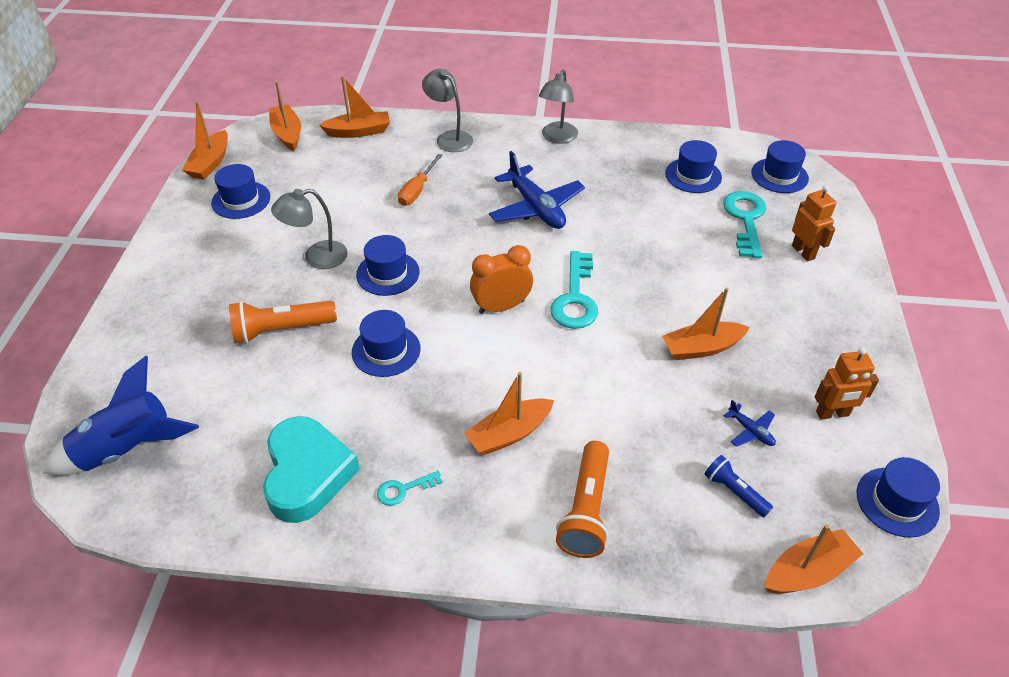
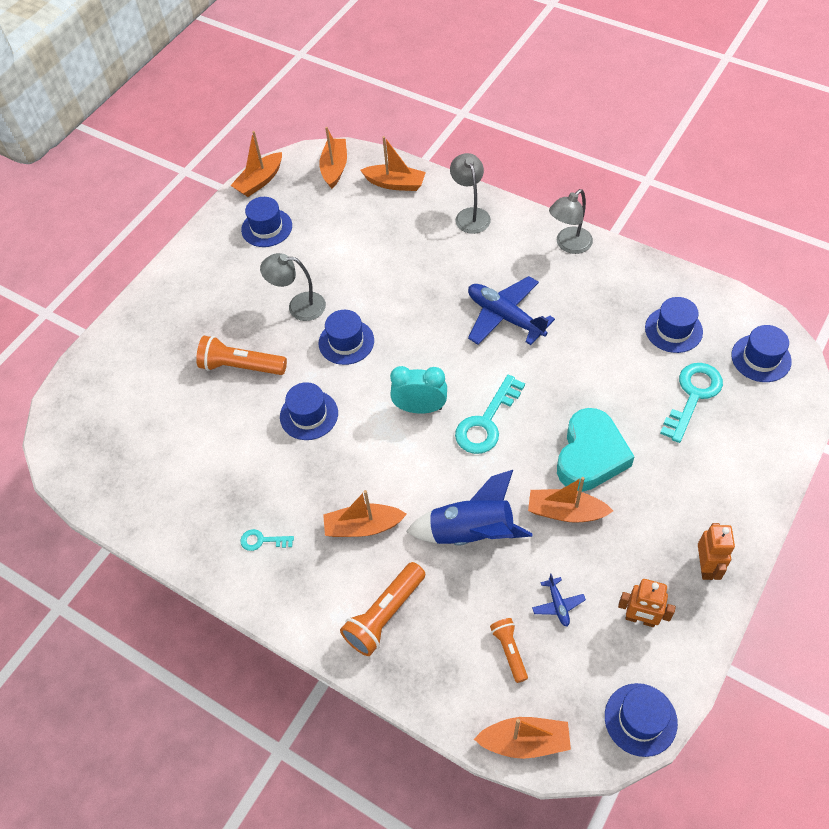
camera: 30 degrees right, 10 degrees up
blue rocket [43,356,199,476] -> blue rocket moved to [406,470,533,546]
turquoise heart [263,416,360,523] -> turquoise heart moved to [557,408,635,491]
orange screwdriver [398,154,443,206] -> none
orange clock [470,245,533,314] -> turquoise clock [390,366,447,414]
blue plane [489,151,585,229] -> blue plane turned 135 degrees clockwise [468,276,555,345]
blue flashlight [704,455,773,517] -> orange flashlight [490,618,528,683]
orange robot [792,185,837,261] -> orange robot moved to [698,523,735,580]

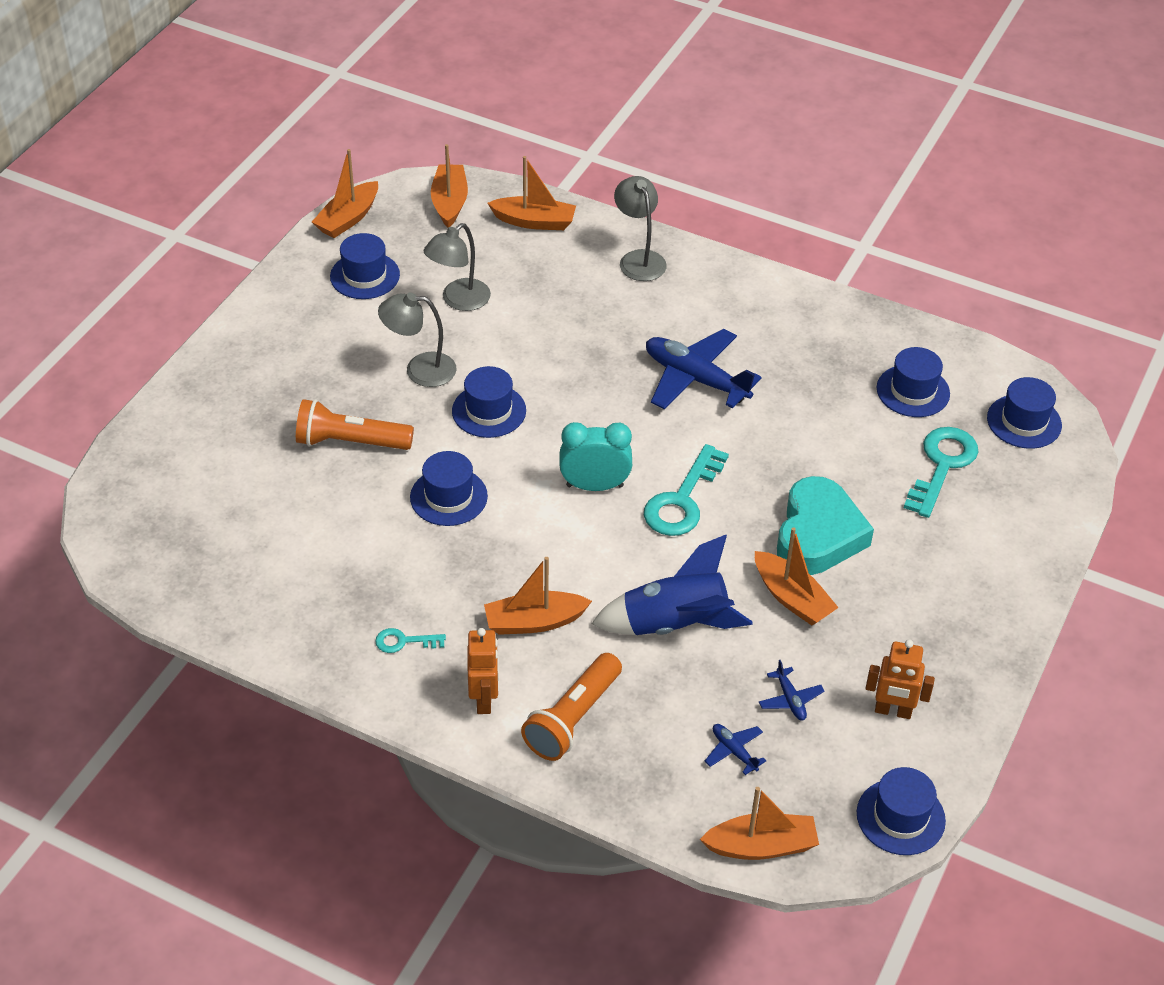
camera: 10 degrees left, 10 degrees down
orange flashlight [490,618,528,683] -> blue plane [705,724,767,775]
orange boat [528,477,613,523] -> orange boat turned 135 degrees counterclockwise [755,527,839,626]
grey lamp [549,189,593,254] -> grey lamp moved to [424,223,491,311]
orange robot [698,523,735,580] -> orange robot moved to [468,628,499,714]

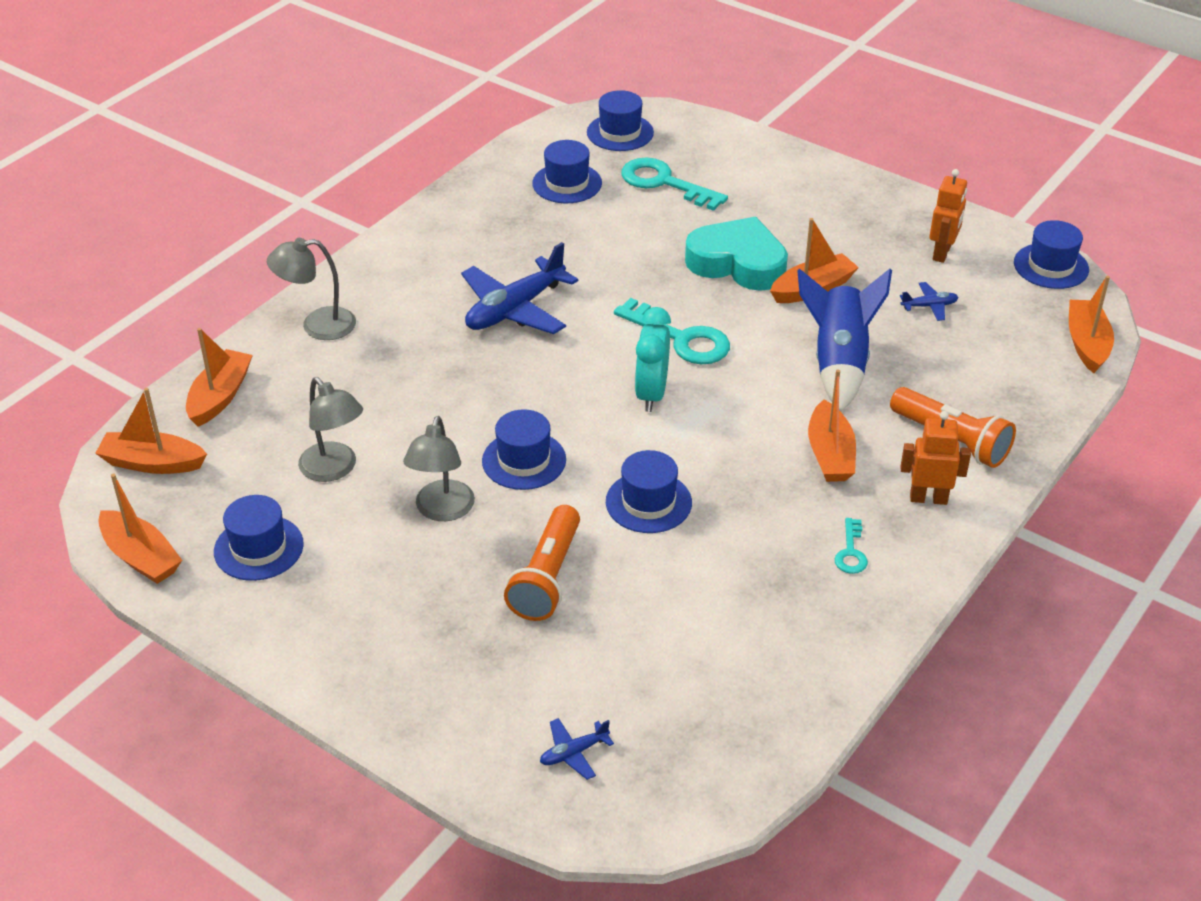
camera: 80 degrees left, 5 degrees down
blue plane [705,724,767,775] -> blue plane moved to [540,718,614,780]

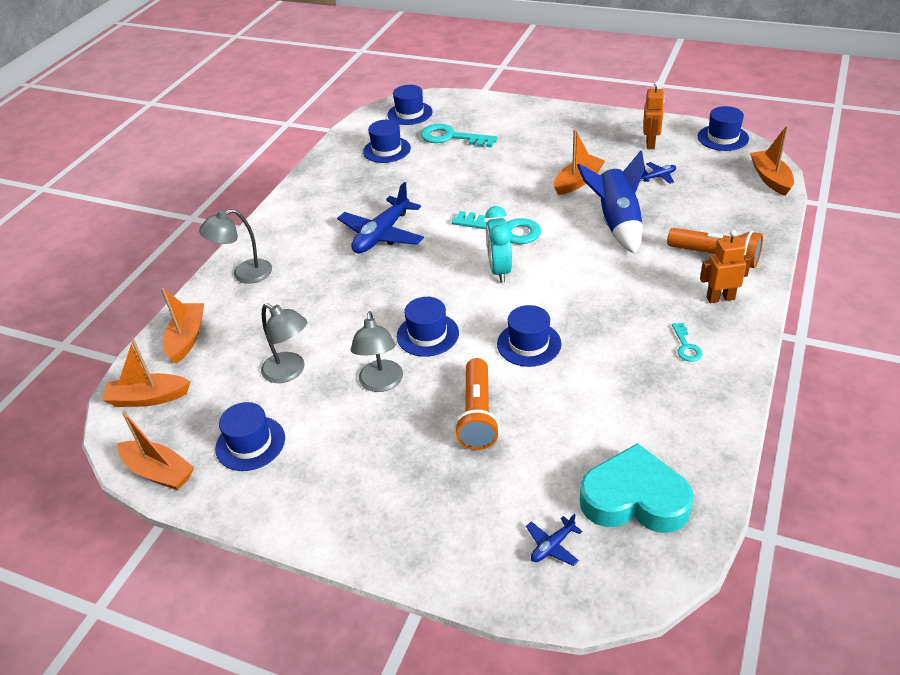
camera: 10 degrees left, 0 degrees up
turquoise heart [685,217,788,291] -> turquoise heart moved to [580,443,694,533]
orange boat [808,369,856,482] -> none

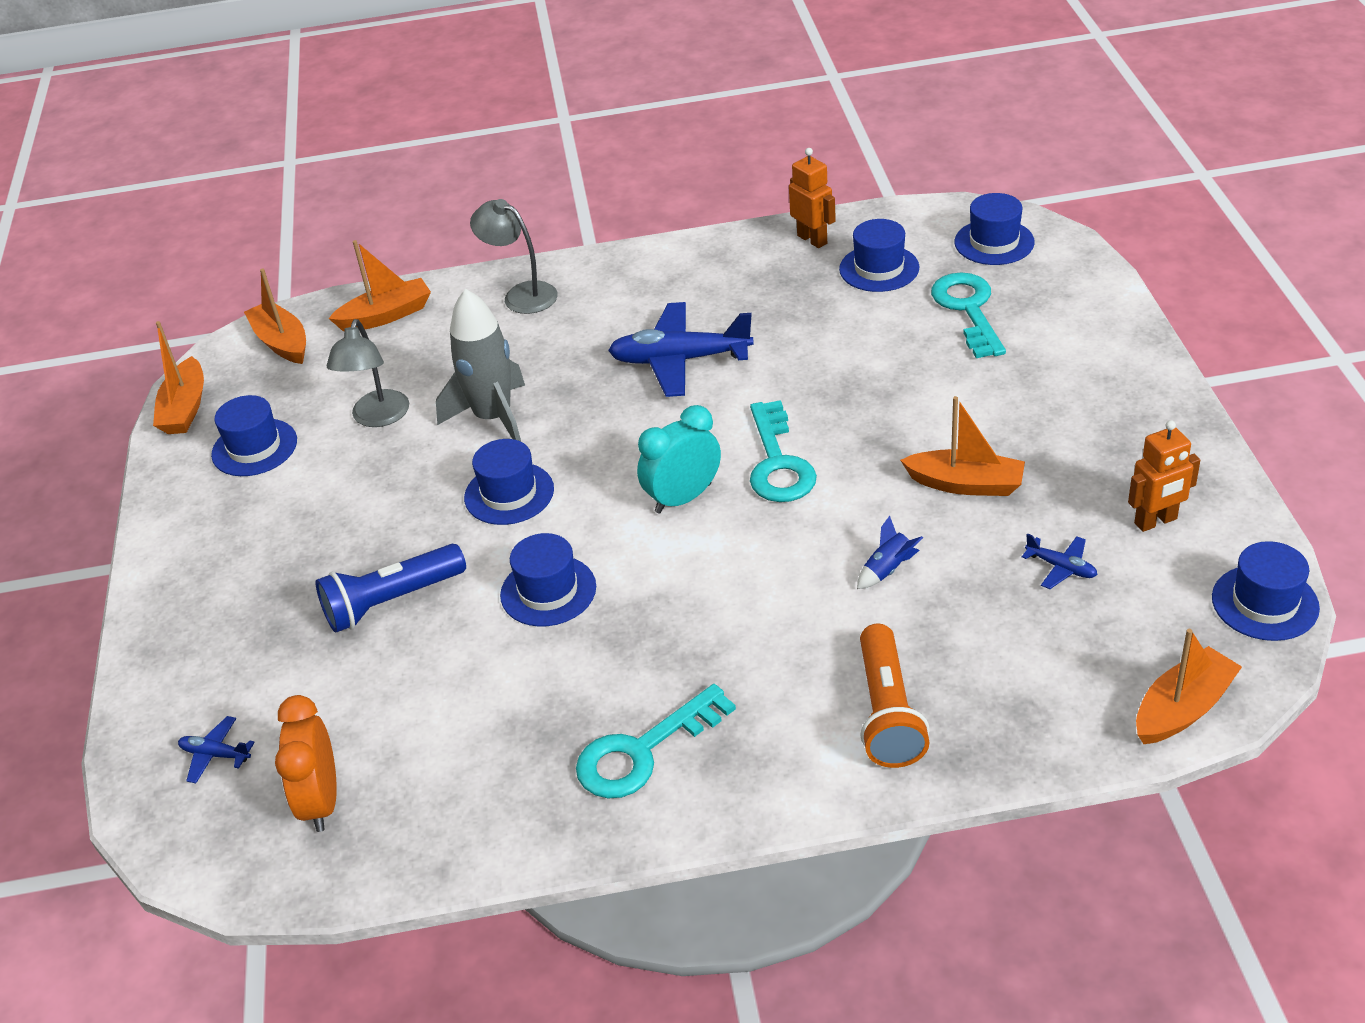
camera: 60 degrees right, 0 degrees up
grey lamp [351,311,403,392] -> none
orange flashlight [454,358,500,450] -> blue flashlight [315,544,466,633]
blue rocket [577,151,645,254] -> blue rocket [857,516,923,589], size x0.43
turquoise heart [580,443,694,533] -> orange clock [275,695,337,832]
turquoise key [672,323,702,362] -> turquoise key [576,684,736,798], size x1.97
orange robot [700,230,751,303] -> orange robot moved to [789,148,836,248]
none -> grey rocket [436,289,525,442]

